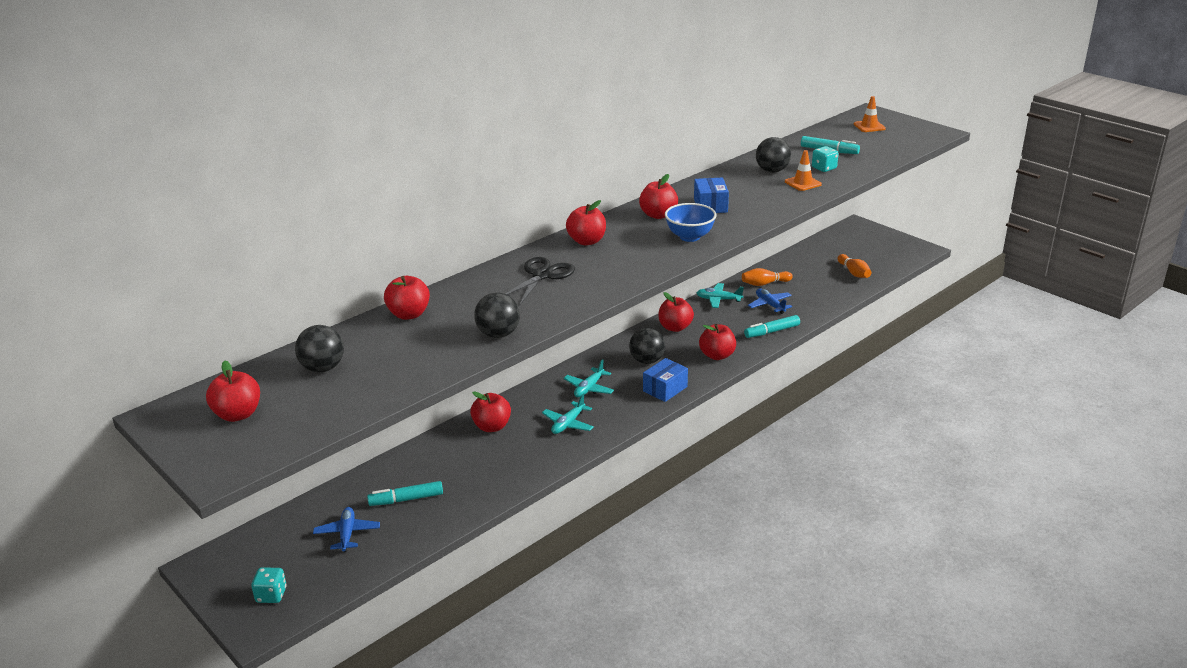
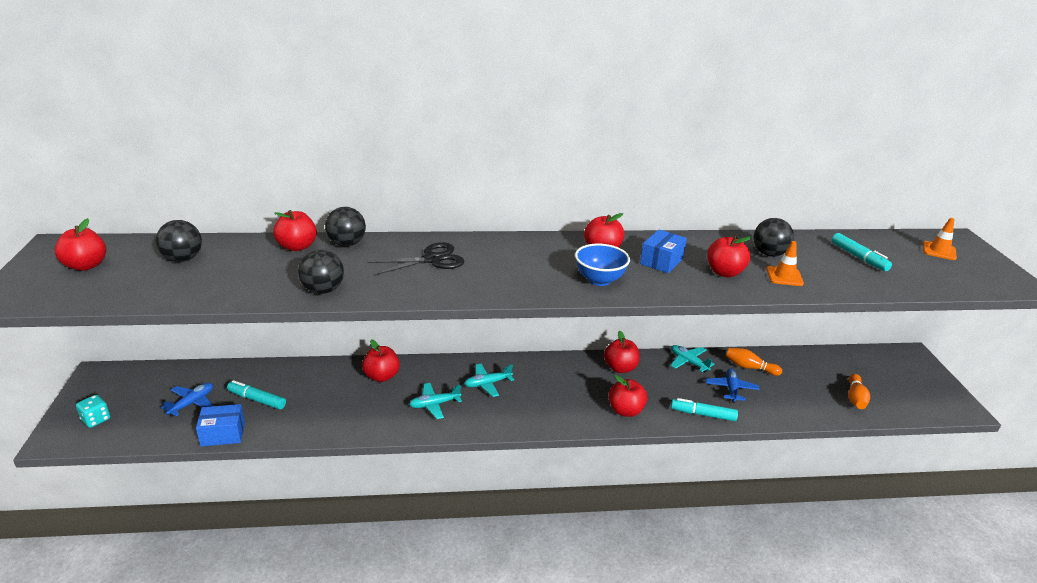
camera: 35 degrees right, 0 degrees up
red apple [566,200,606,245] -> red apple moved to [707,236,751,277]
black ball [629,328,665,364] -> black ball moved to [325,207,366,247]
blue box [643,358,688,402] -> blue box moved to [196,404,245,447]
turquoise dice [812,146,839,172] -> none

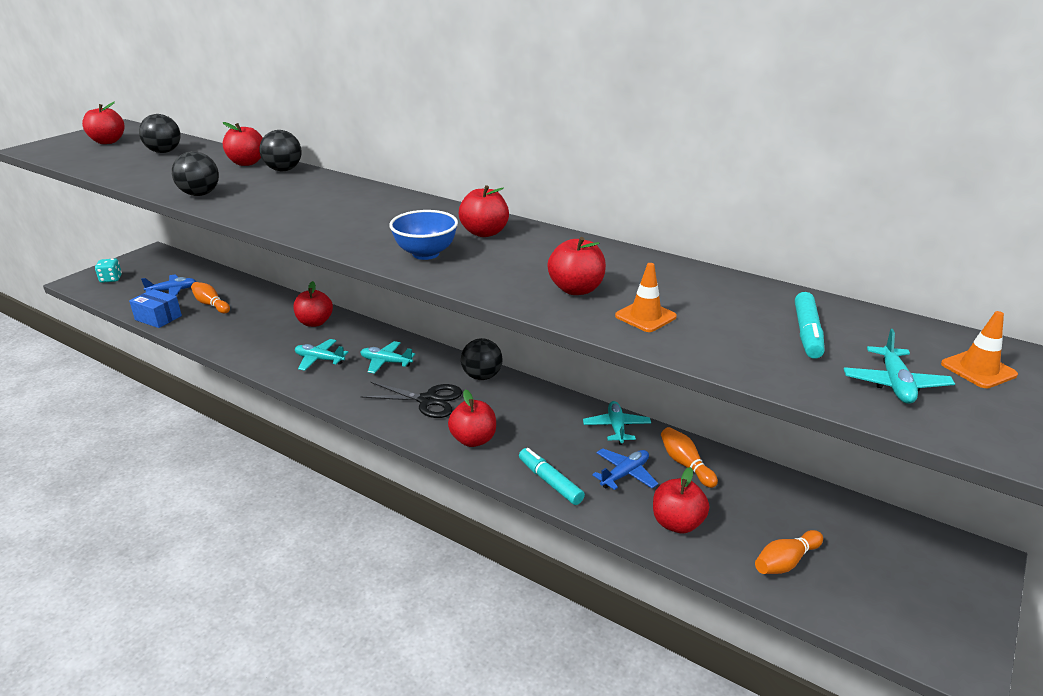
camera: 40 degrees right, 0 degrees up
turquoise marker [227,380,286,410] -> orange bowling pin [191,282,230,313]
black scissors [367,242,464,275] -> black scissors moved to [360,382,462,418]
red apple [604,331,640,373] -> red apple moved to [653,467,709,534]
blue box [640,230,687,273] -> none
black ball [753,218,794,257] -> black ball moved to [461,338,503,380]
none -> turquoise plane [844,329,955,404]

